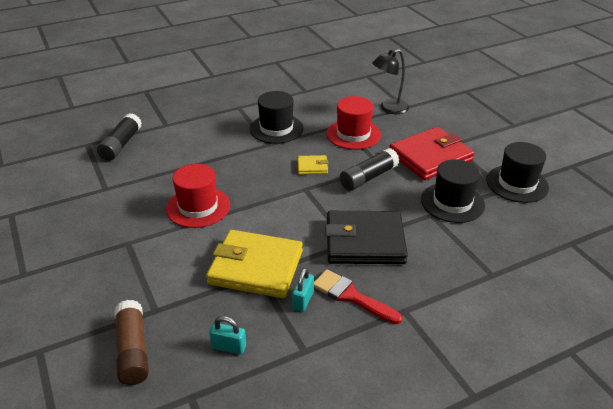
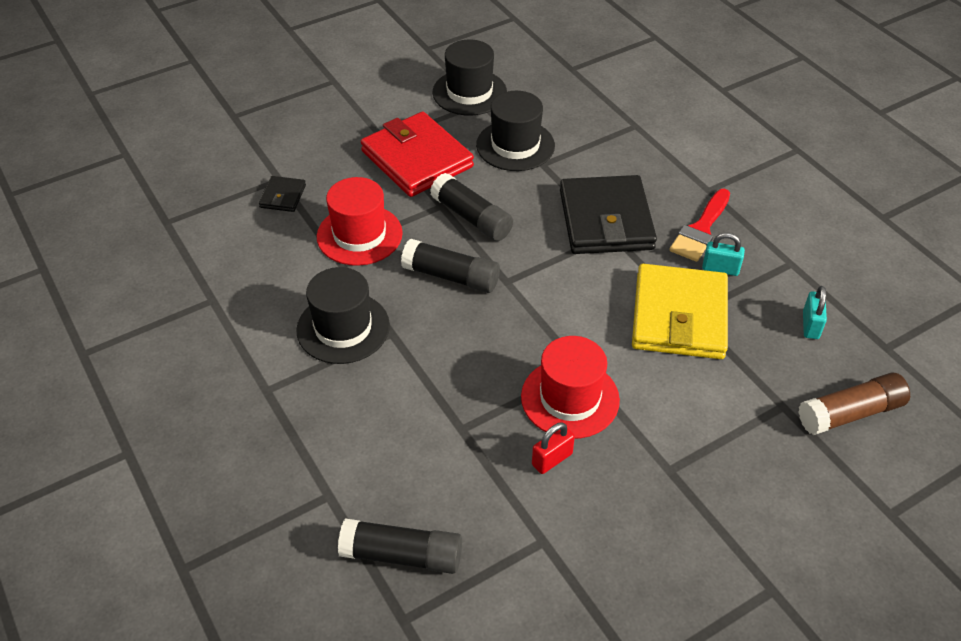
camera: 95 degrees left, 10 degrees up
yellow wallet [297,155,328,175] -> black glue stick [401,239,500,293]
black lamp [372,49,409,114] -> black wallet [259,176,306,212]
none -> red padlock [532,422,575,474]

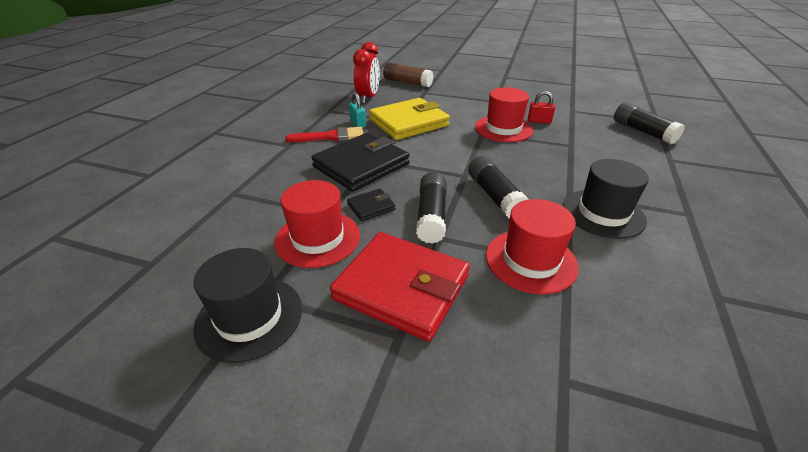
camera: 130 degrees left, 10 degrees down
black wallet [259,176,306,212] -> black wallet moved to [347,189,396,221]
red wallet [361,112,474,197] -> red wallet turned 75 degrees counterclockwise [330,232,470,342]
black hat [476,91,555,171] -> red hat [274,180,360,268]
turquoise padlock [803,286,827,339] -> red clock [353,42,380,104]

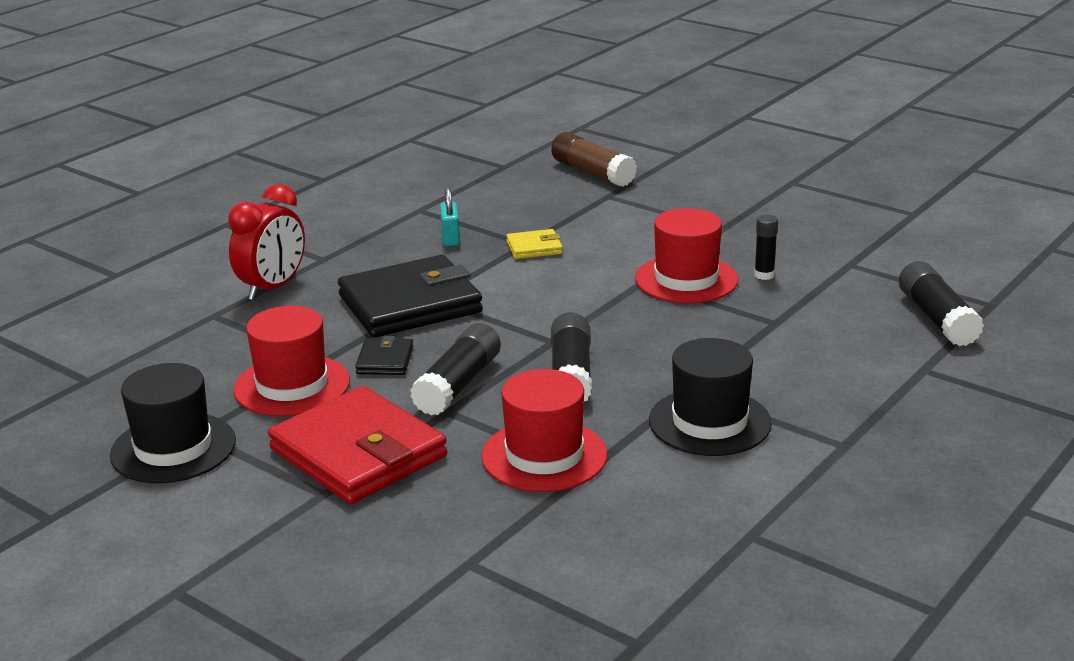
camera: 20 degrees right, 10 degrees down
red brush [285,127,363,142] -> none
black wallet [347,189,396,221] -> black wallet turned 75 degrees counterclockwise [355,336,414,375]
red clock [353,42,380,104] -> red clock moved to [228,184,305,300]
yellow wallet [369,98,450,140] -> yellow wallet [506,229,563,259], size x0.45
red padlock [528,91,555,124] -> black glue stick [754,215,778,280]

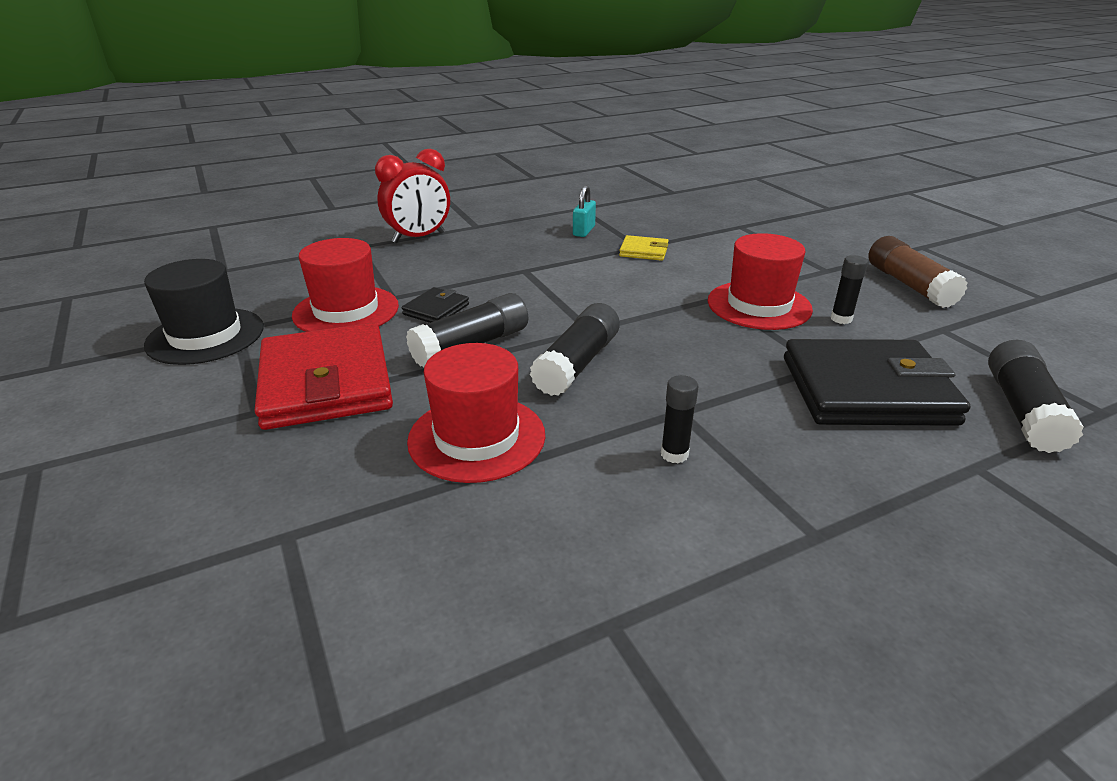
camera: 25 degrees right, 5 degrees up
black wallet [338,255,483,338] -> black wallet moved to [784,339,970,426]
brown glue stick [551,132,637,187] -> brown glue stick moved to [868,236,968,308]
black hat [649,338,772,456] -> black glue stick [661,375,698,463]

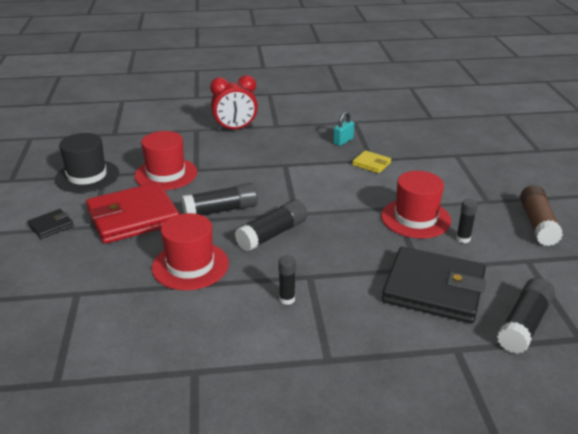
camera: 20 degrees right, 0 degrees up
red wallet [255,323,393,430] -> red wallet turned 60 degrees clockwise [86,182,179,244]
black wallet [402,287,469,323] -> black wallet moved to [27,209,74,239]

